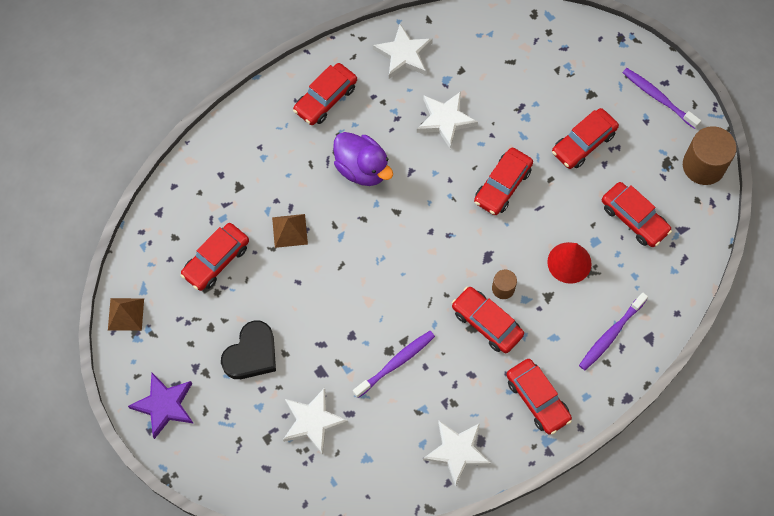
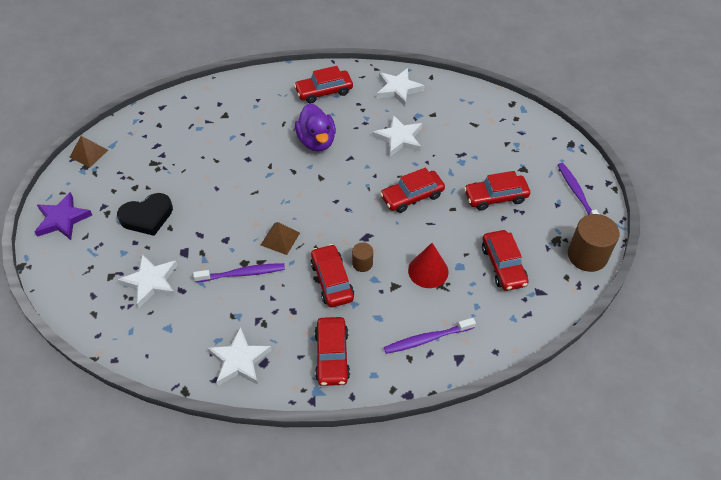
camera: 30 degrees right, 15 degrees down
red car [181,223,249,291] -> none
brown pyramid [272,214,308,248] -> brown pyramid moved to [261,222,300,255]

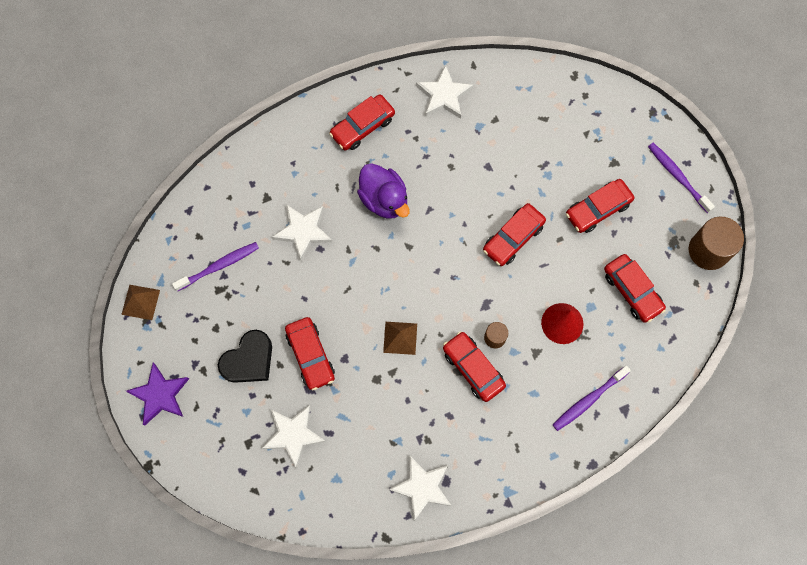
camera: 20 degrees left, 20 degrees up
purple toothbrush [193,263,285,282] -> purple toothbrush moved to [172,242,259,292]
red car [314,317,350,386] -> red car moved to [285,317,335,390]
white star [373,115,422,157] -> white star moved to [272,204,332,261]

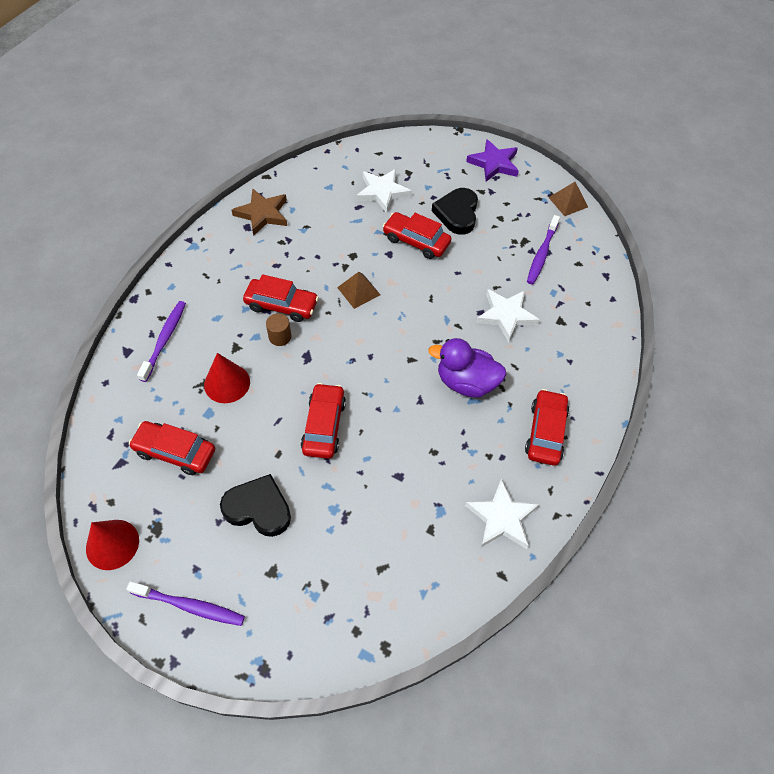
camera: 140 degrees right, 15 degrees down
white star [389,456,451,521] -> brown star [232,188,287,236]
red car [566,179,634,233] -> black heart [220,474,291,537]
brown cylinder [689,217,744,270] -> red cone [86,520,139,570]

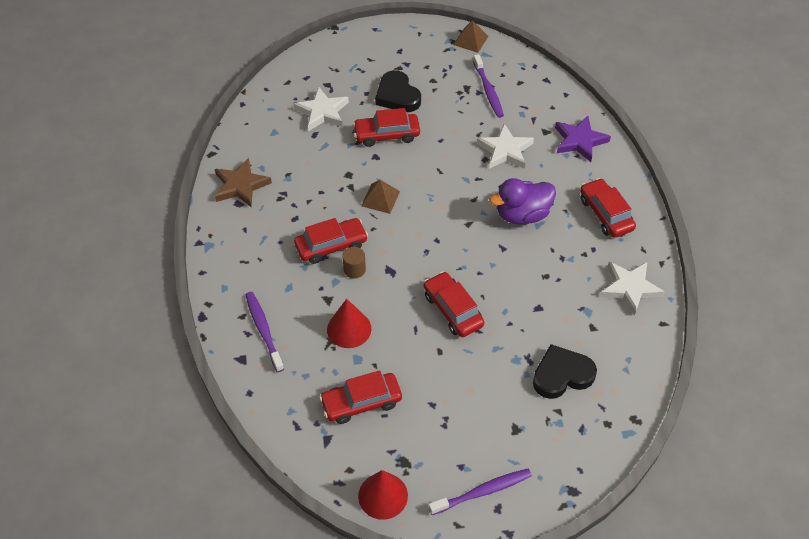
camera: 35 degrees left, 5 degrees down
black heart [220,474,291,537] -> black heart moved to [533,344,597,399]
purple star [466,139,519,182] -> purple star moved to [555,116,611,162]

